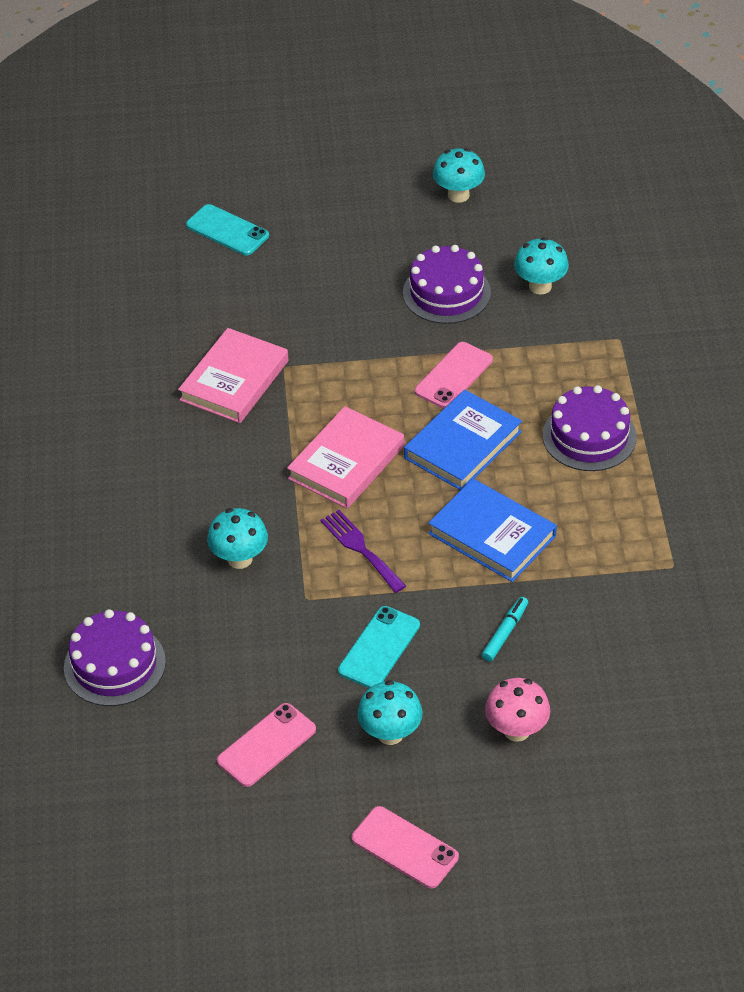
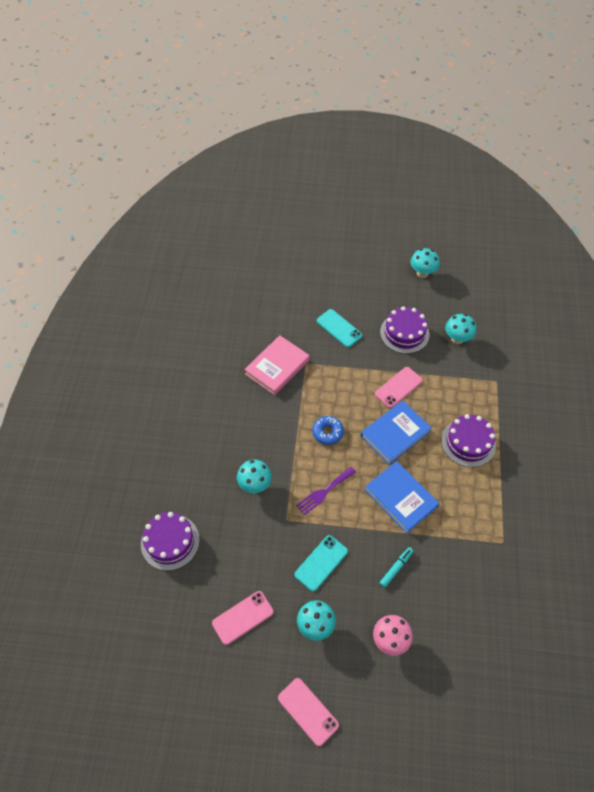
camera: 10 degrees right, 10 degrees up
turquoise phone [186,204,269,255] -> turquoise phone moved to [317,309,362,347]
pink book [287,406,404,509] -> blue donut [312,416,344,445]
purple fork [320,510,406,593] -> purple fork turned 105 degrees counterclockwise [296,467,356,515]

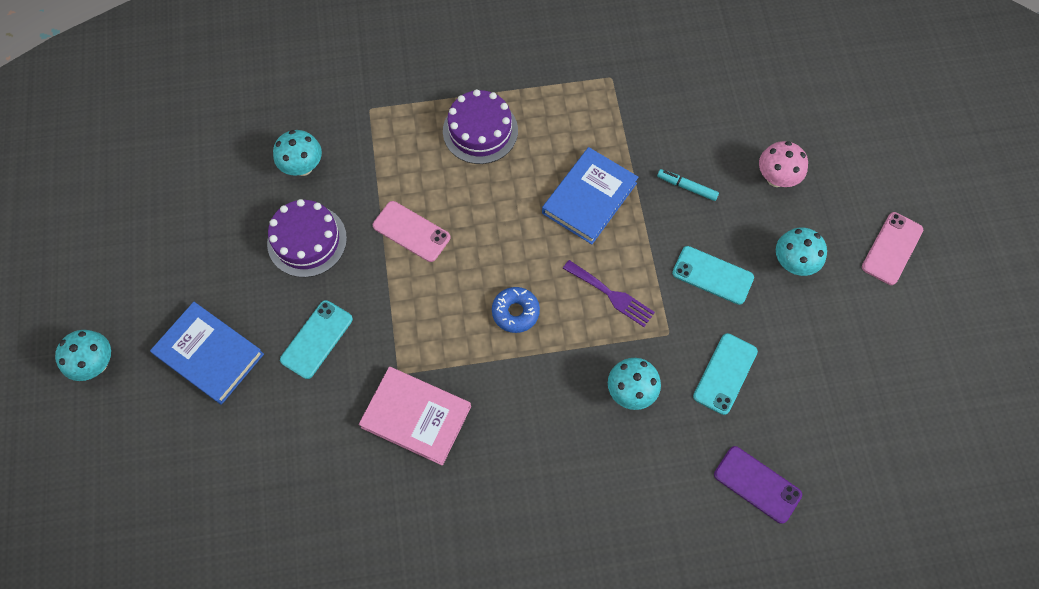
camera: 105 degrees left, 10 degrees up
purple cake [141,512,200,571] -> purple phone [714,446,802,524]
pink phone [212,591,274,645] -> none
blue book [361,401,432,465] -> blue book moved to [150,302,264,404]
turquoise mushroom [411,248,440,278] -> turquoise mushroom moved to [55,330,111,381]
none -> turquoise phone [693,333,758,415]

